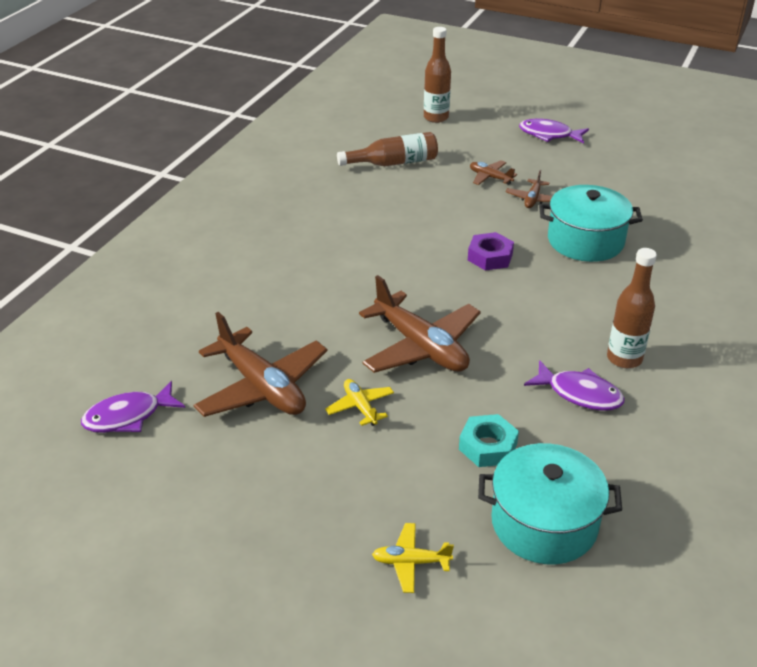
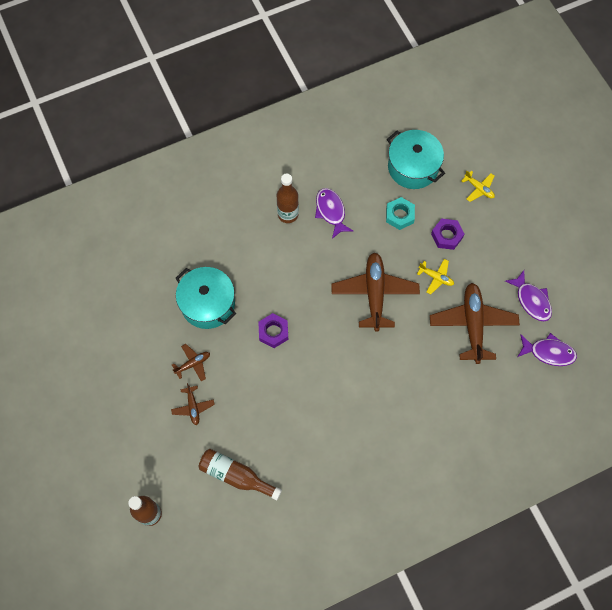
camera: 140 degrees left, 30 degrees up
yellow plane [325,379,394,426] -> yellow plane turned 75 degrees counterclockwise [417,259,454,294]
purple fish [519,118,589,144] -> purple fish moved to [505,270,552,321]
none -> purple nut [431,219,464,250]

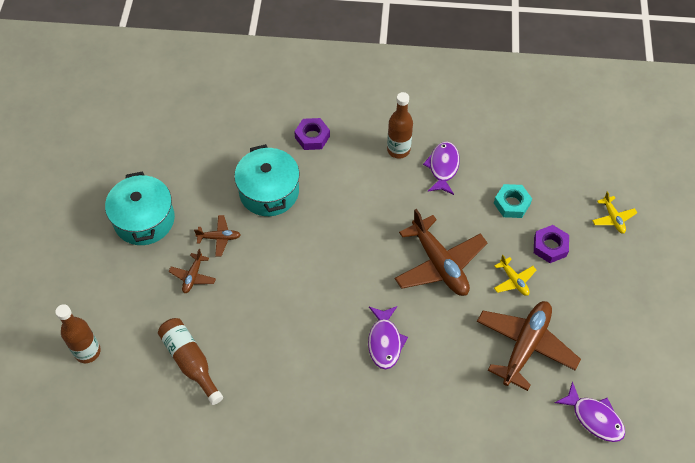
camera: 30 degrees right, 10 degrees down
purple nut [258,313,288,348] -> purple nut moved to [294,118,330,150]
brown plane [332,252,420,332] -> brown plane turned 120 degrees clockwise [395,209,487,296]
turquoise pot [387,130,445,189] -> turquoise pot moved to [105,171,175,245]
purple fish [505,270,552,321] -> purple fish moved to [368,306,408,369]

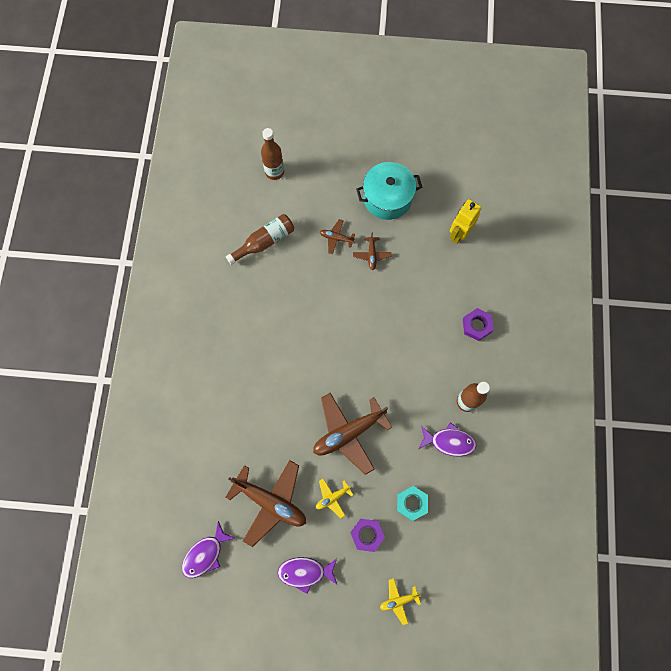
camera: 90 degrees right, 15 degrees up
turquoise pot [234,144,300,216] -> none
purple fish [368,306,408,369] -> purple fish moved to [277,557,337,594]
none -> yellow robot [450,199,482,244]

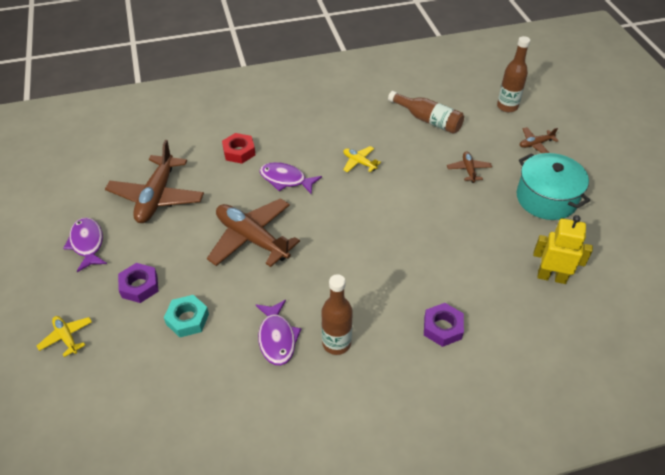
camera: 70 degrees right, 25 degrees down
purple fish [182,521,235,578] -> purple fish moved to [260,162,322,195]
yellow plane [316,478,353,518] -> yellow plane moved to [343,146,381,172]
brown plane [353,233,391,270] -> brown plane moved to [520,127,559,153]
none -> red nut [222,133,256,164]

